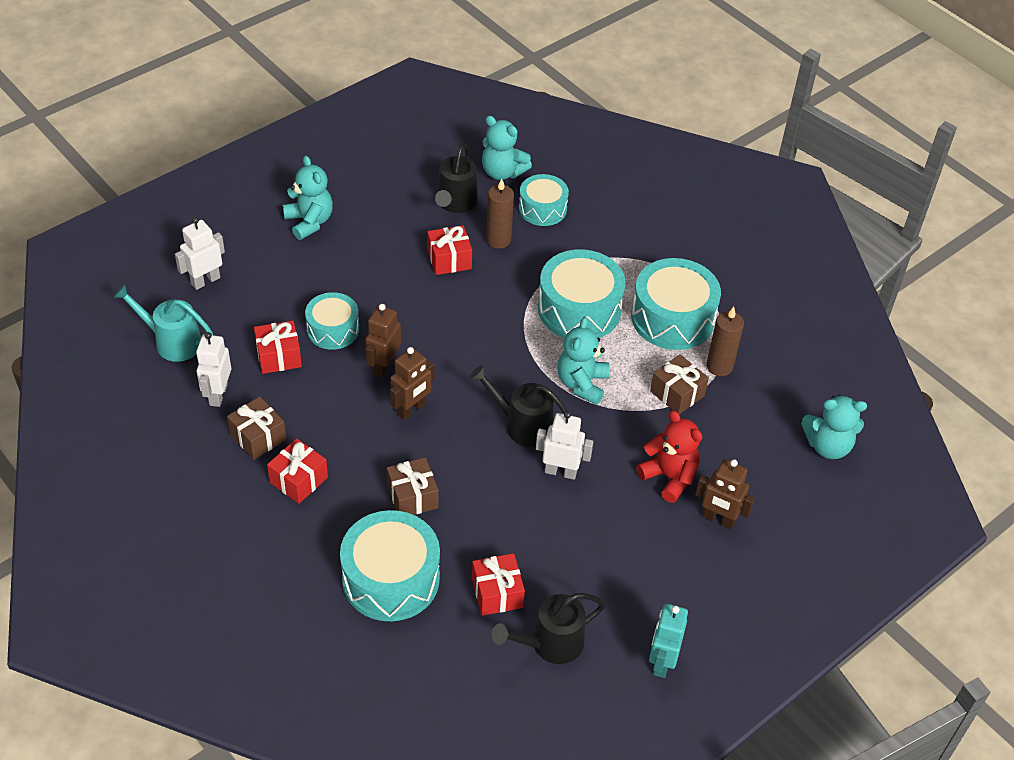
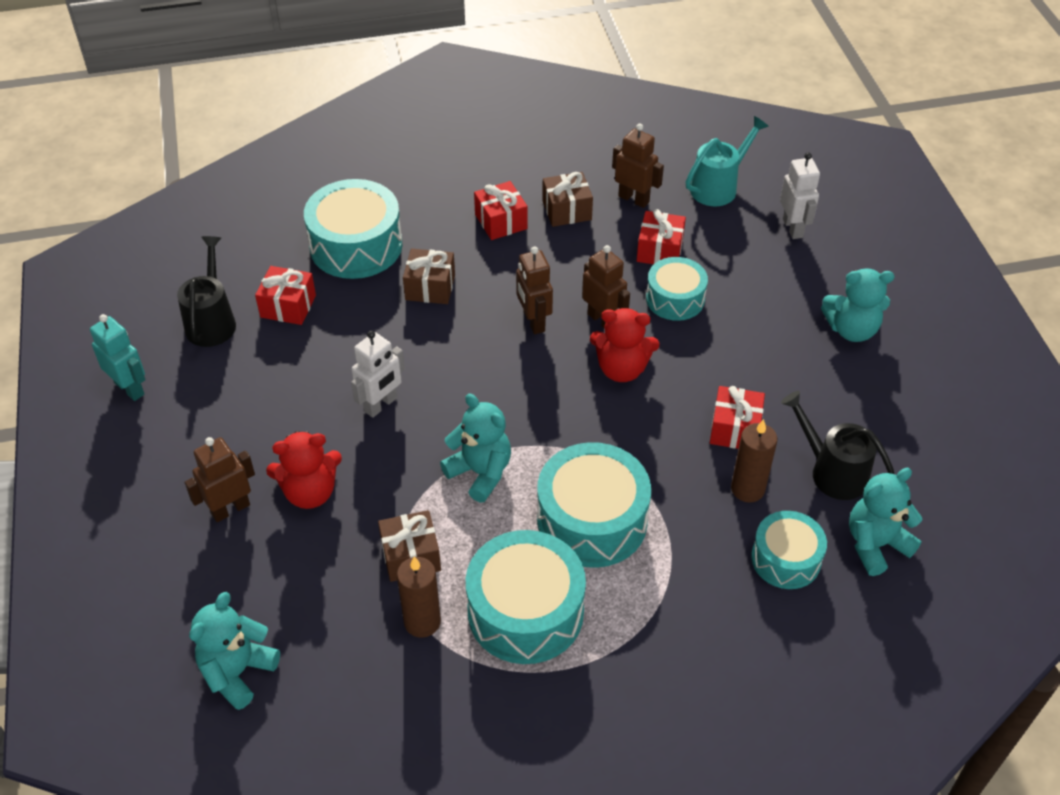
camera: 120 degrees right, 0 degrees up
white robot [196,332,231,407] -> brown robot [612,124,664,208]
black watering can [470,365,567,447] -> none
none -> red teddy bear [590,308,659,382]

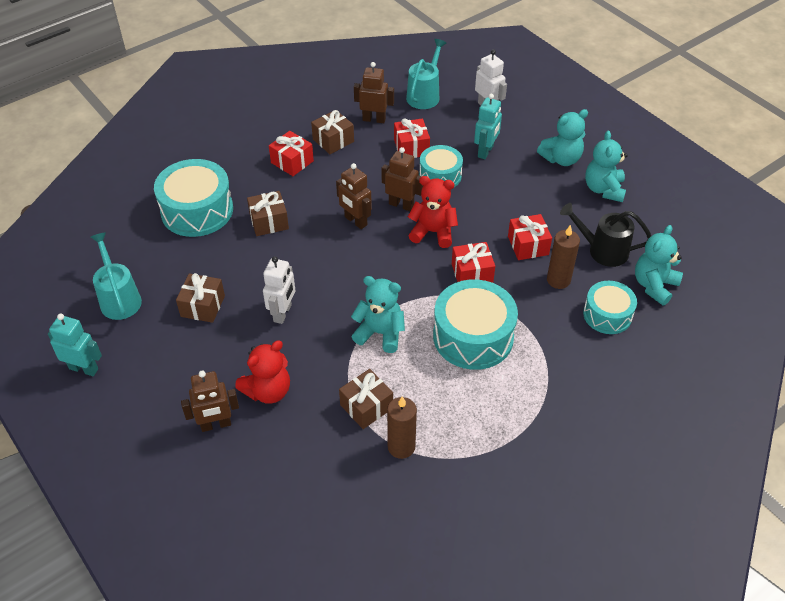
camera: 25 degrees left, 0 degrees up
black watering can [177,236,236,347] -> turquoise watering can [91,232,142,320]
brown robot [185,437,255,522] -> brown robot turned 135 degrees counterclockwise [181,370,239,432]
turquoise teddy bear [189,592,280,710] -> turquoise teddy bear moved to [585,131,628,202]
red gift [255,266,316,325] -> red gift moved to [452,242,495,283]
turquoise drum [466,530,586,664] -> none
red teddy bear [590,308,659,382] -> red teddy bear turned 150 degrees counterclockwise [408,176,458,248]
none -> brown gift [176,273,225,323]
none -> turquoise robot [474,94,502,159]

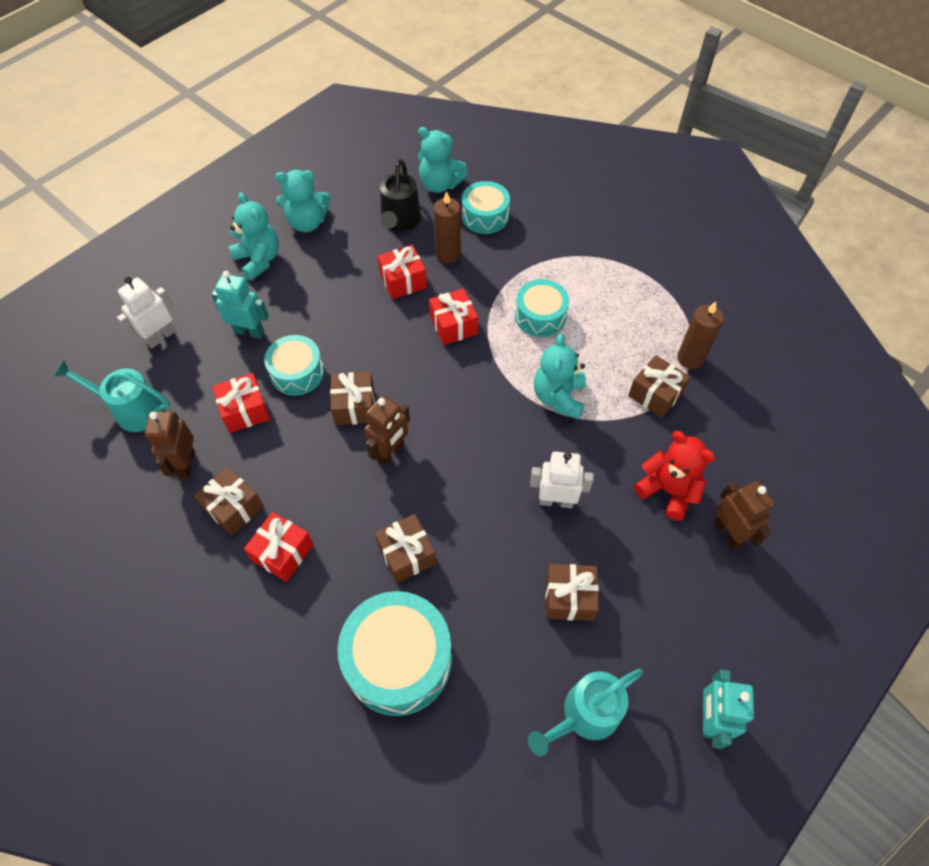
camera: 100 degrees left, 10 degrees up
brown robot [381,147,423,211] -> brown gift [330,372,375,425]
red teddy bear [408,176,458,248] -> none
turquoise drum [433,279,518,370] -> turquoise drum [515,279,569,337], size x0.61

